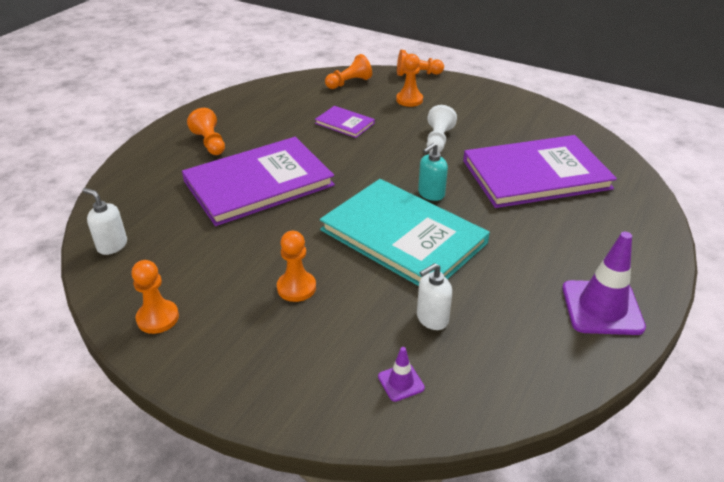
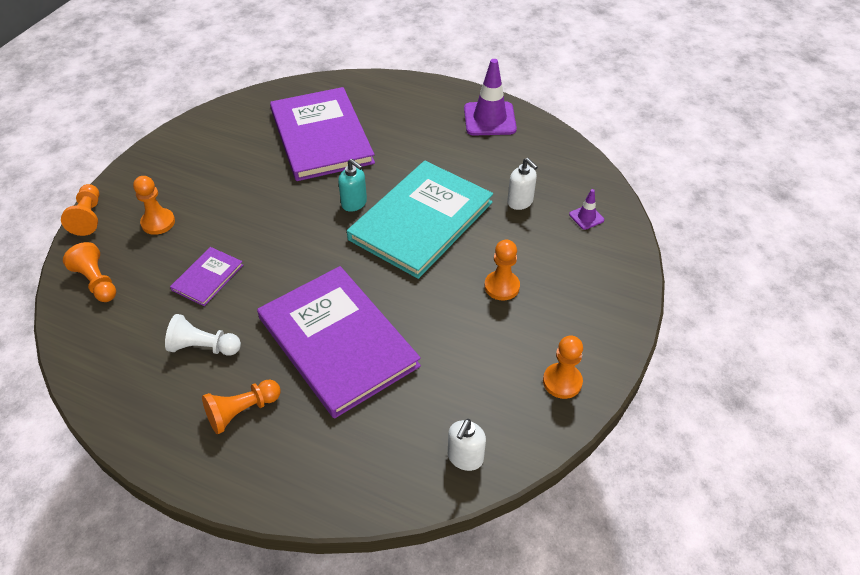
camera: 95 degrees left, 10 degrees up
white pawn [427,105,457,153] -> white pawn moved to [165,314,241,356]

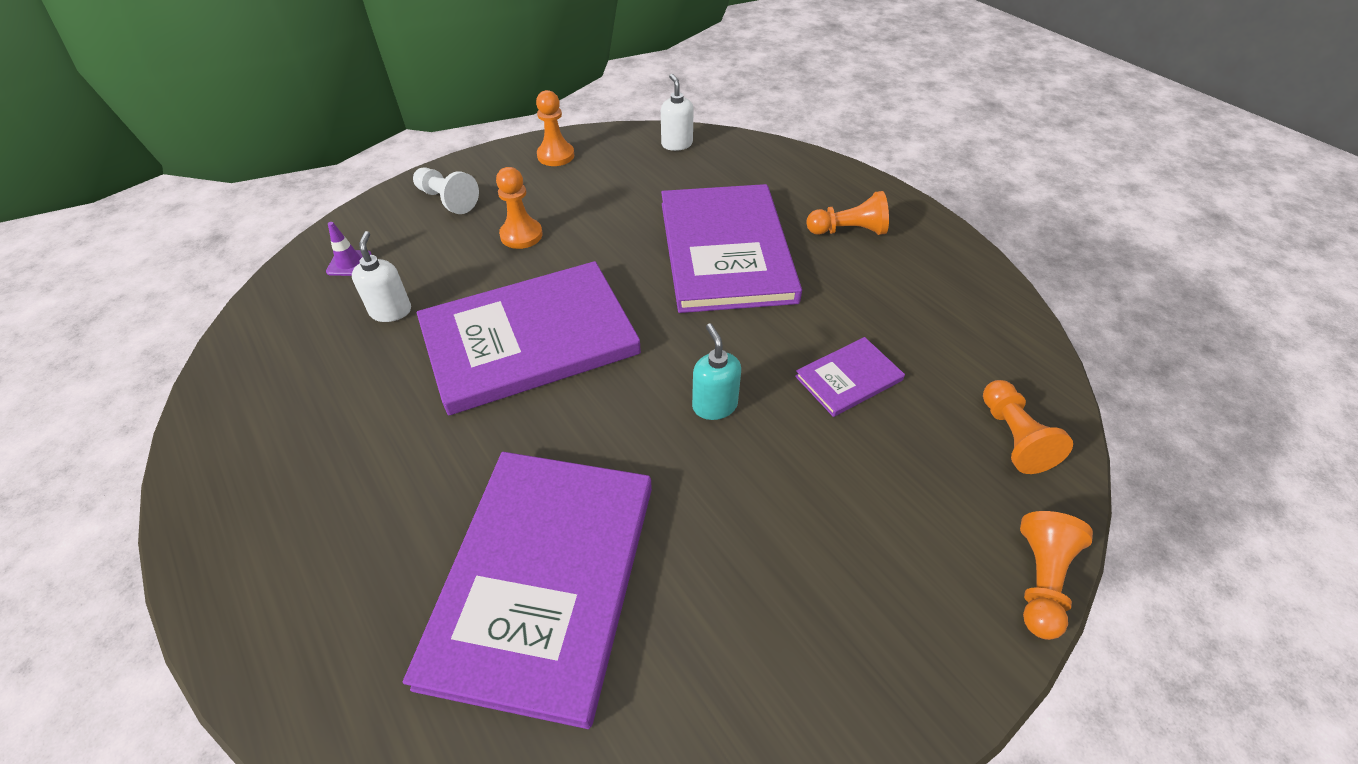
camera: 150 degrees left, 0 degrees up
orange pawn [133,176,175,235] -> none
white pawn [165,314,241,356] -> white pawn moved to [413,167,479,214]
turquoise soap dispenser [338,159,367,212] -> turquoise soap dispenser moved to [692,324,741,420]
turquoise book [347,161,493,279] -> purple book [417,261,641,415]
white soap dispenser [448,419,486,471] -> white soap dispenser turned 75 degrees counterclockwise [661,74,694,151]
purple traffic cone [464,59,517,135] -> none

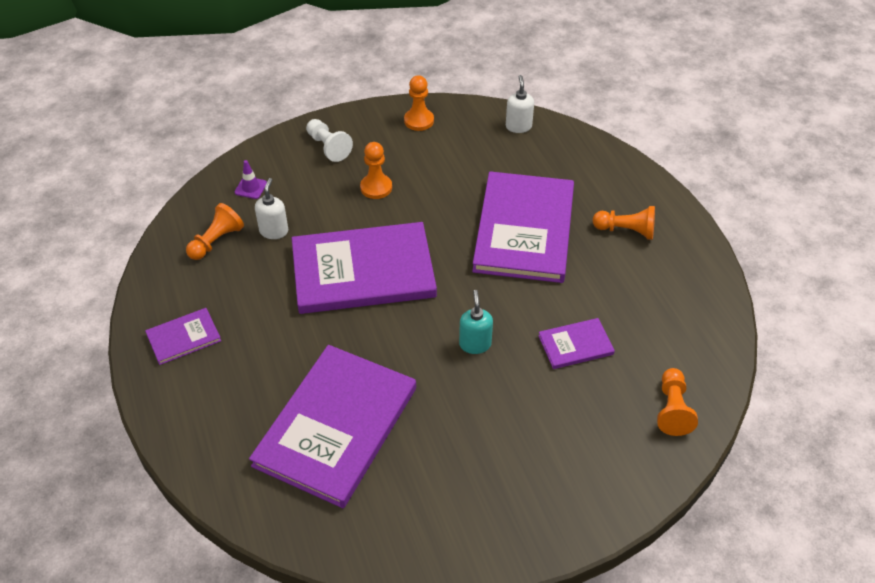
camera: 15 degrees right, 0 degrees up
orange pawn [1020,511,1093,640] -> orange pawn moved to [186,203,244,260]
none -> purple book [145,308,221,365]

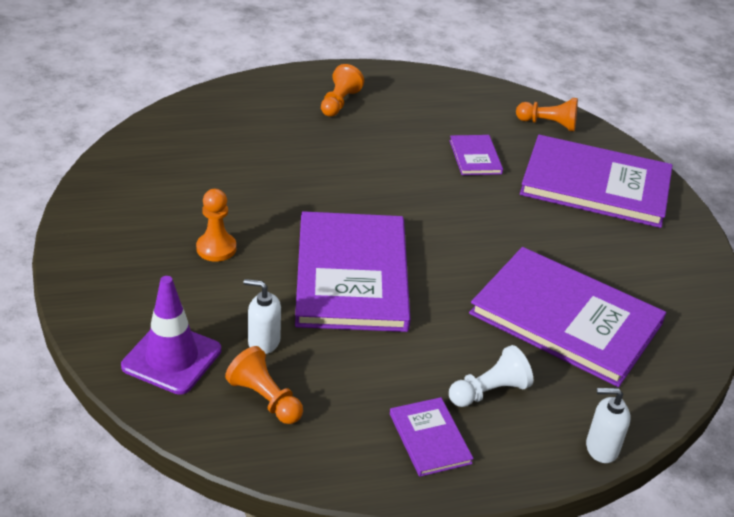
camera: 85 degrees left, 10 degrees down
purple traffic cone [235,160,267,199] -> purple traffic cone [121,276,221,395], size x2.08
white pawn [306,119,353,162] -> white pawn moved to [449,345,533,407]
orange pawn [404,75,434,131] -> none
turquoise soap dispenser [459,290,493,354] -> none
purple book [472,171,574,283] -> purple book moved to [520,135,673,228]
white soap dispenser [506,75,534,133] -> white soap dispenser moved to [586,388,630,463]

